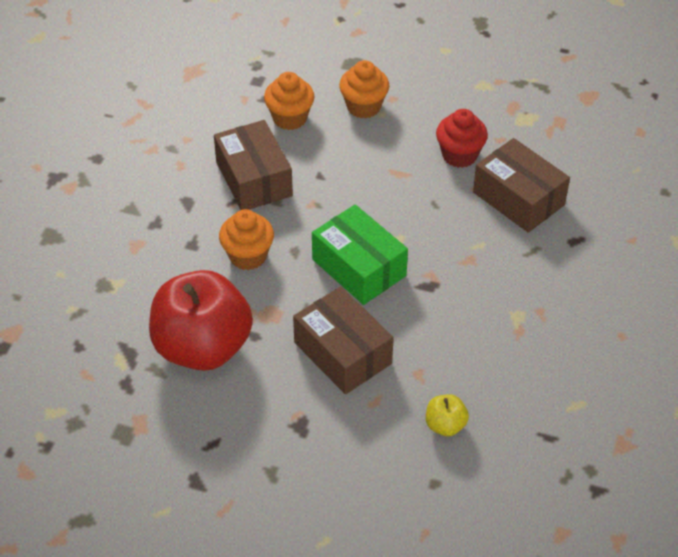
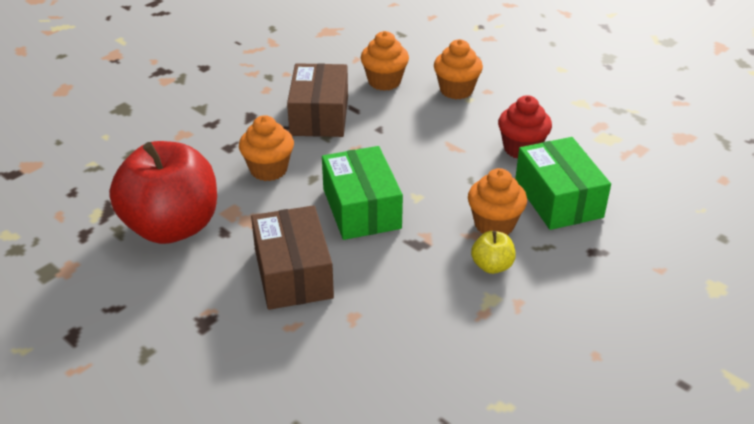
camera: 25 degrees right, 10 degrees down
yellow apple [426,394,469,436] -> yellow apple moved to [471,231,516,274]
brown box [473,138,570,233] -> green box [515,137,611,230]
none -> orange cupcake [468,168,527,235]

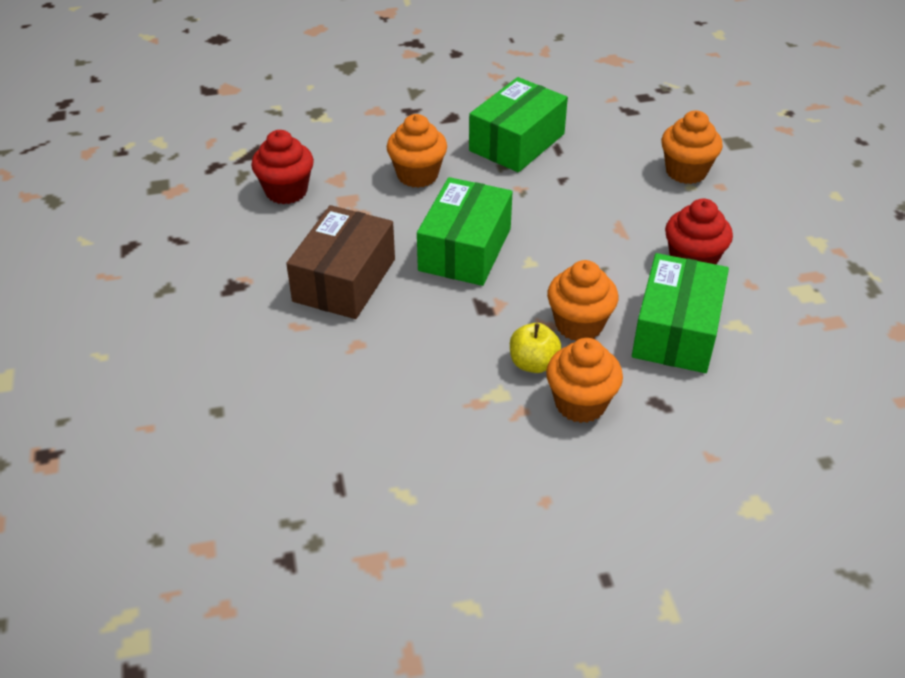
camera: 35 degrees right, 5 degrees up
red apple [109,141,217,244] -> red cupcake [251,130,314,204]
brown box [287,63,348,137] -> green box [469,77,568,172]
orange cupcake [361,31,409,91] -> orange cupcake moved to [546,338,623,423]

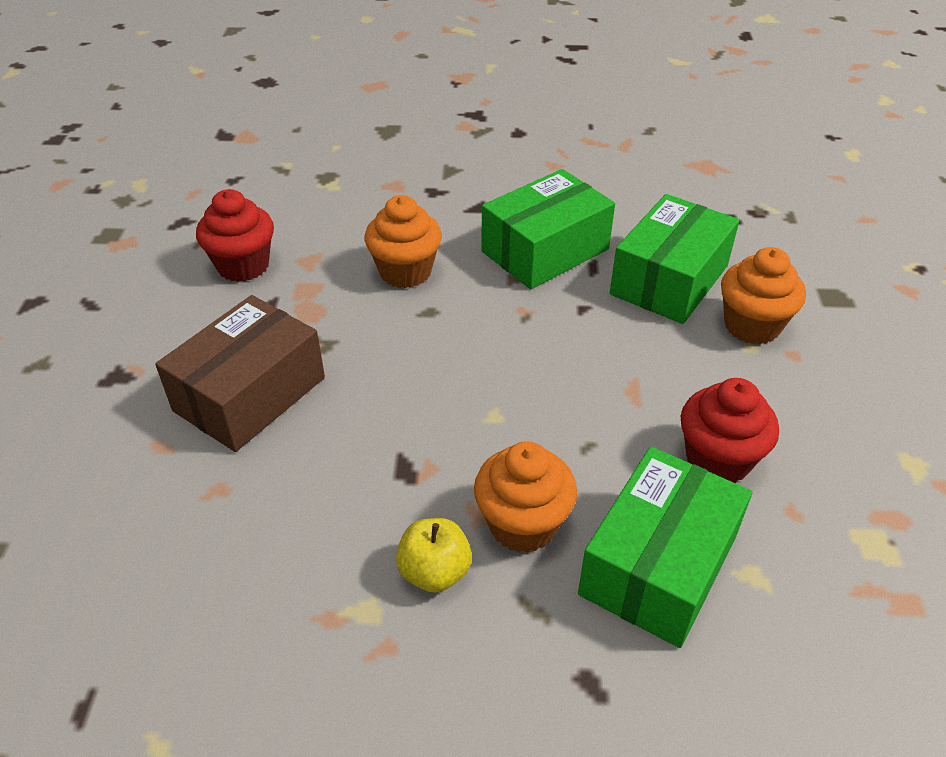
camera: 15 degrees right, 0 degrees up
green box [417,177,513,286] -> green box moved to [610,194,739,324]
orange cupcake [546,338,623,423] -> none

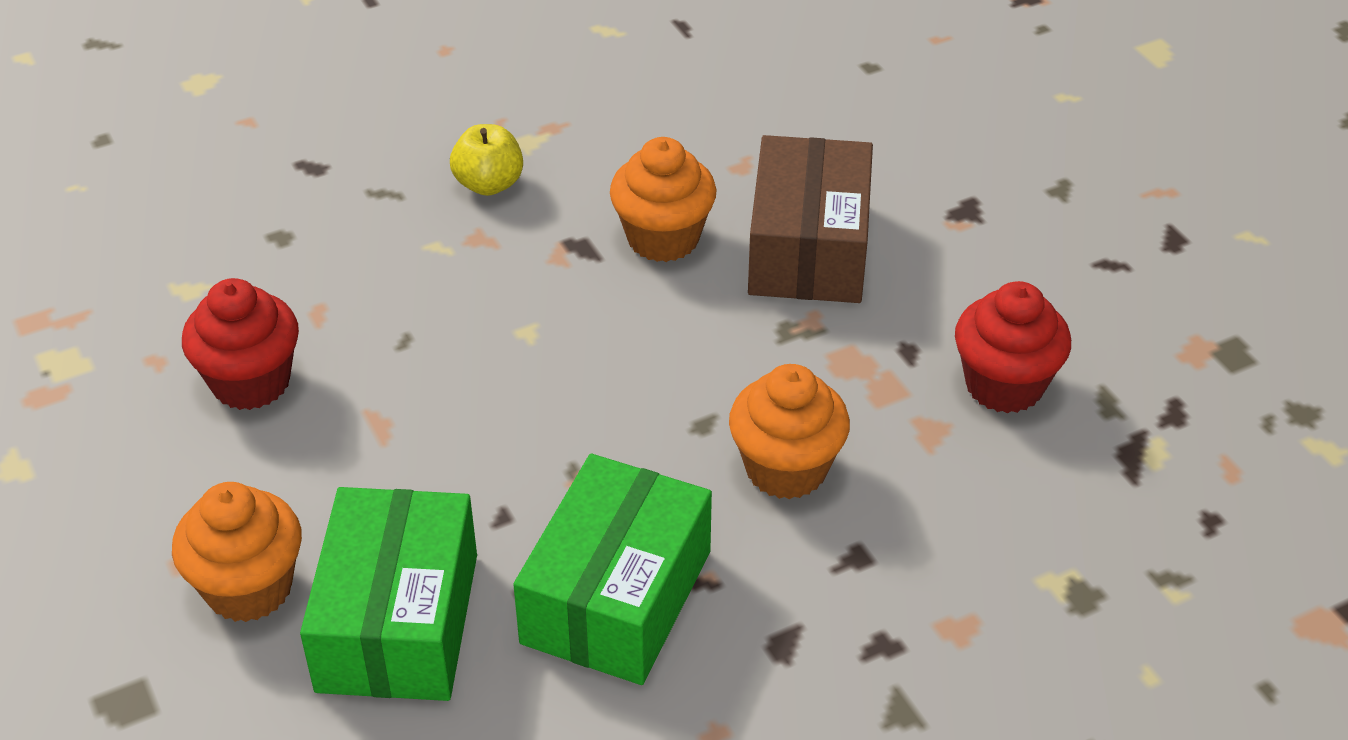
camera: 150 degrees right, 0 degrees up
orange cupcake [474,441,577,553] -> orange cupcake moved to [610,137,717,262]
green box [578,446,752,648] -> none

